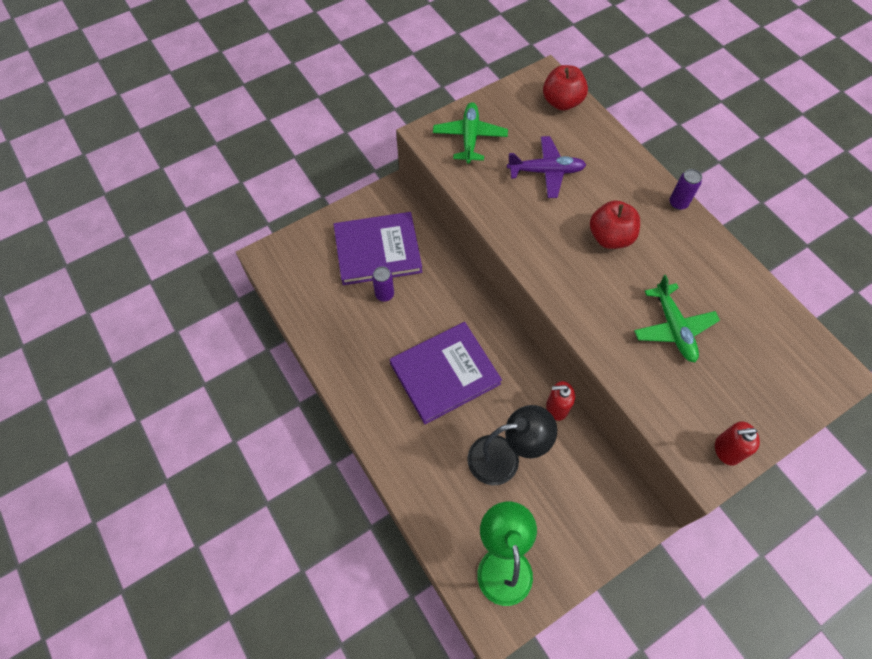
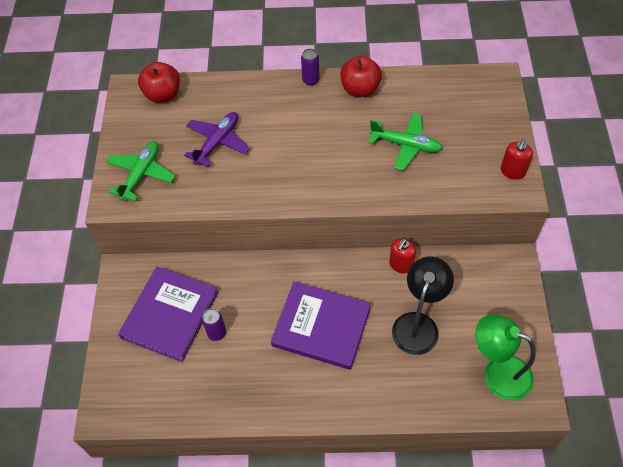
camera: 55 degrees left, 5 degrees down
purple book [390,322,502,424] -> purple book turned 75 degrees counterclockwise [271,282,371,370]
green plane [433,102,508,164] -> green plane turned 75 degrees clockwise [106,141,175,201]
red apple [590,200,640,249] -> red apple moved to [340,56,382,97]

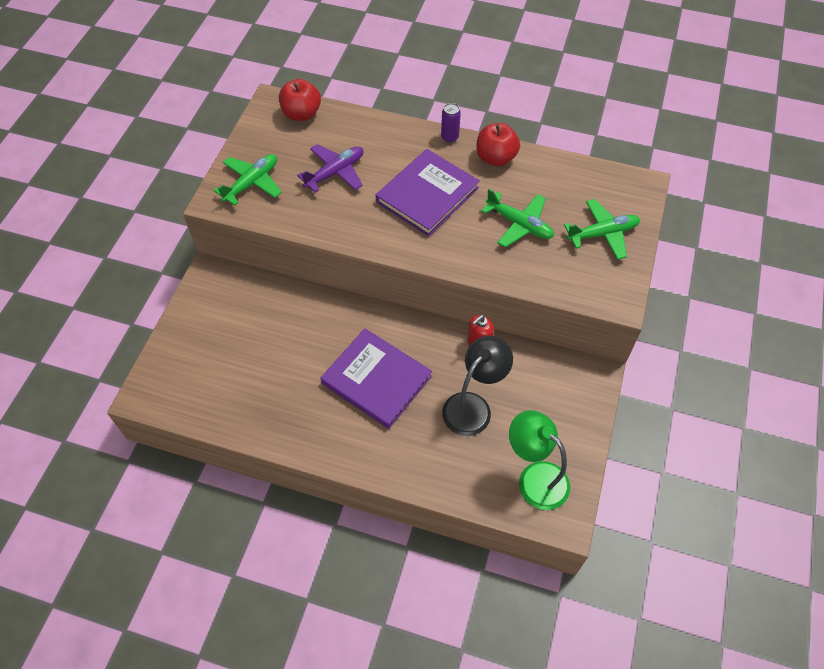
camera: 15 degrees right, 0 degrees up
purple book [118,267,218,362] -> purple book moved to [376,149,480,236]
purple can [202,308,226,341] -> none
red soap dispenser [501,139,533,180] -> none
none -> green plane [564,199,640,260]

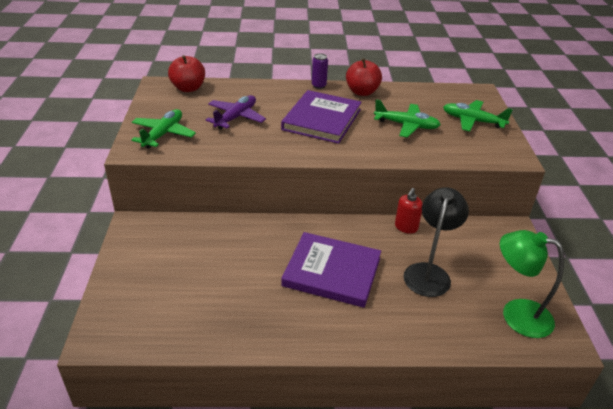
camera: 20 degrees left, 20 degrees down
green plane [564,199,640,260] -> green plane turned 120 degrees counterclockwise [443,100,513,131]

